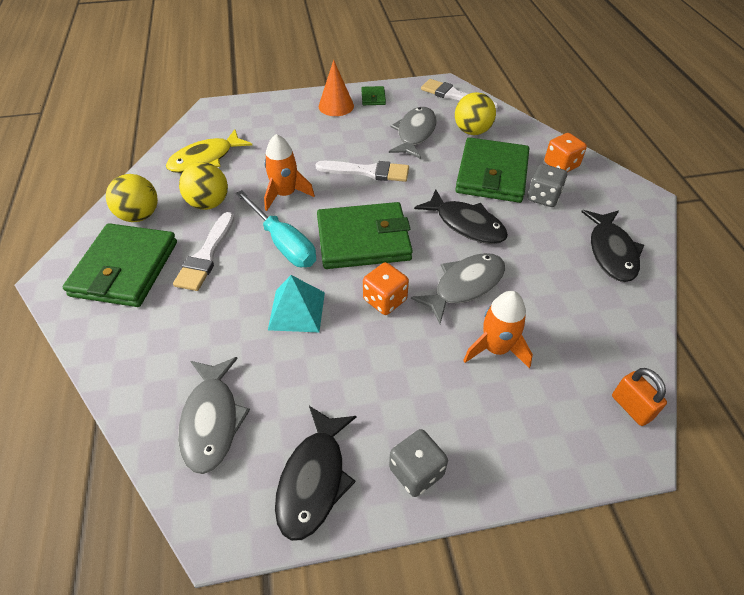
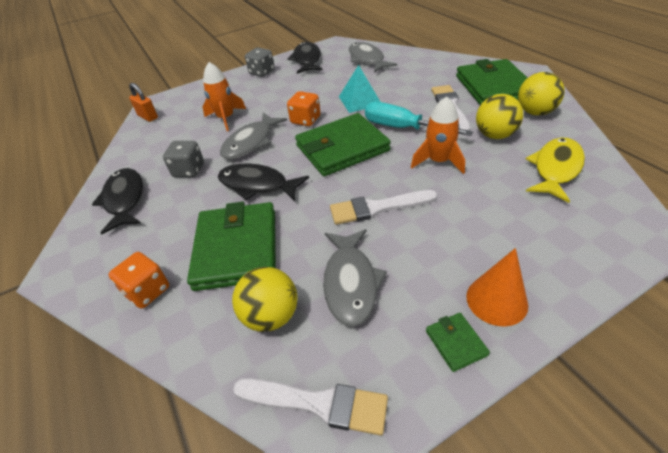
camera: 165 degrees right, 5 degrees down
grey dice [527,164,567,207] -> grey dice moved to [163,141,204,177]

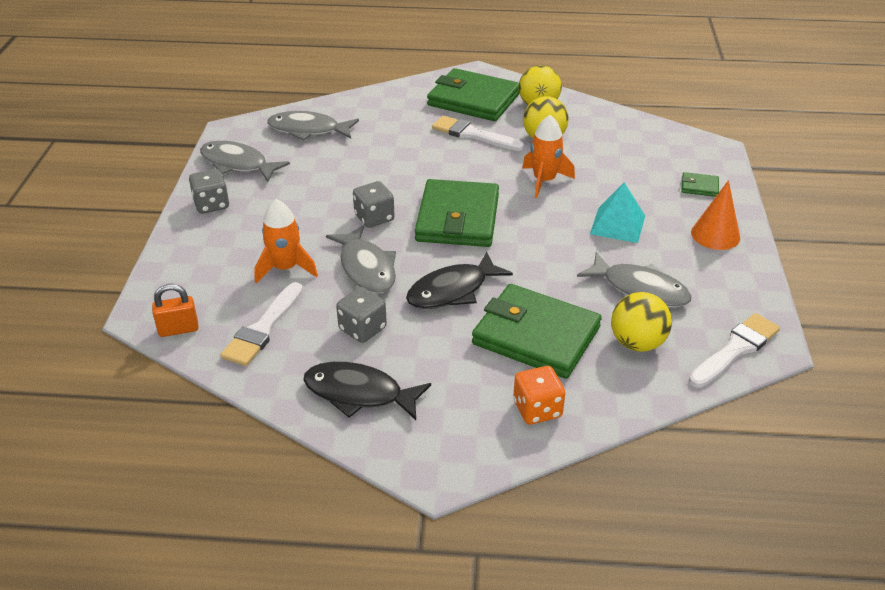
camera: 60 degrees left, 5 degrees down
orange dice [287,91,320,126] -> grey dice [353,181,395,228]
black fish [288,42,323,74] -> grey fish [200,141,290,182]
white brush [330,190,437,225] -> white brush moved to [220,282,303,366]
turquoise pyramid [339,65,380,113] -> turquoise pyramid moved to [590,182,645,243]
turquoise screwdriver [365,102,473,136] -> none
green wallet [426,313,490,372] -> green wallet moved to [682,172,719,197]
yellow fish [526,137,585,203] -> none

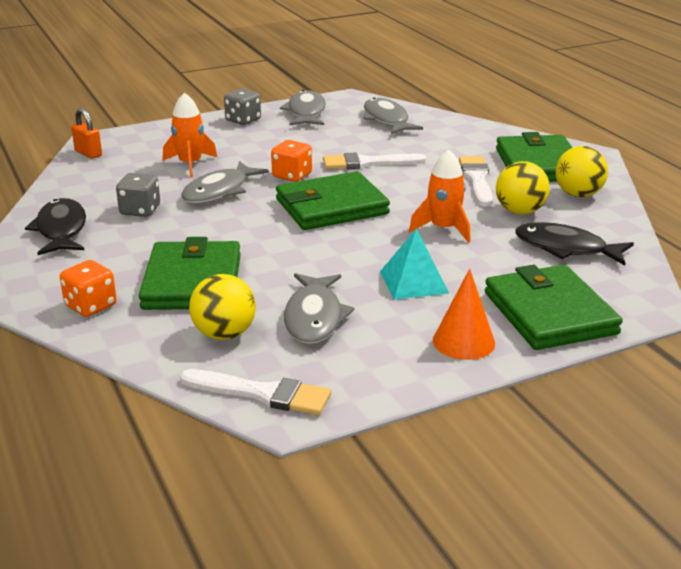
camera: 60 degrees right, 10 degrees down
white brush [220,282,303,366] -> white brush moved to [323,152,426,169]
grey dice [353,181,395,228] -> orange dice [271,140,312,182]
black fish [406,252,513,309] -> black fish moved to [515,222,634,265]
green wallet [682,172,719,197] -> green wallet [485,265,623,350], size x2.41

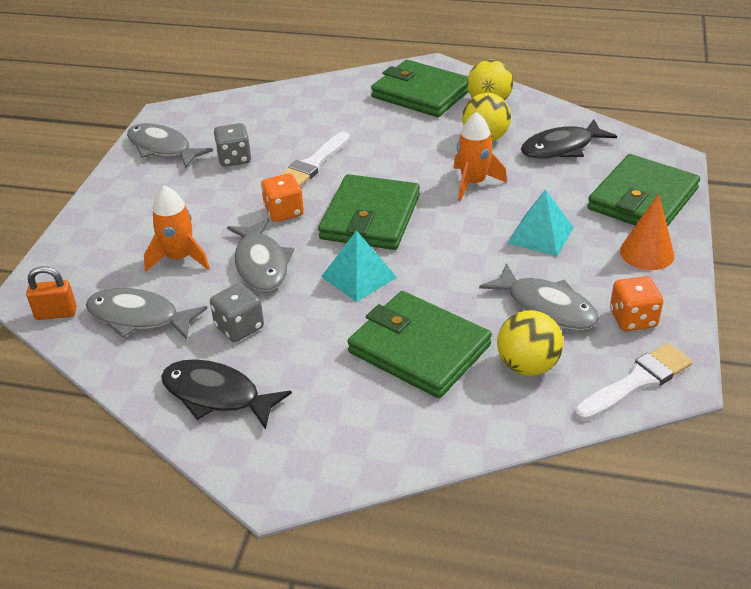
camera: 50 degrees left, 10 degrees up
orange dice [60,260,117,317] -> orange dice moved to [610,276,663,331]
grey dice [224,89,261,125] -> grey dice moved to [214,123,251,167]
grey fish [363,98,423,134] -> grey fish moved to [86,288,208,340]
white brush [459,156,493,206] -> none
green wallet [485,265,623,350] -> green wallet turned 75 degrees counterclockwise [587,154,700,227]
none -> turquoise pyramid [321,230,397,302]

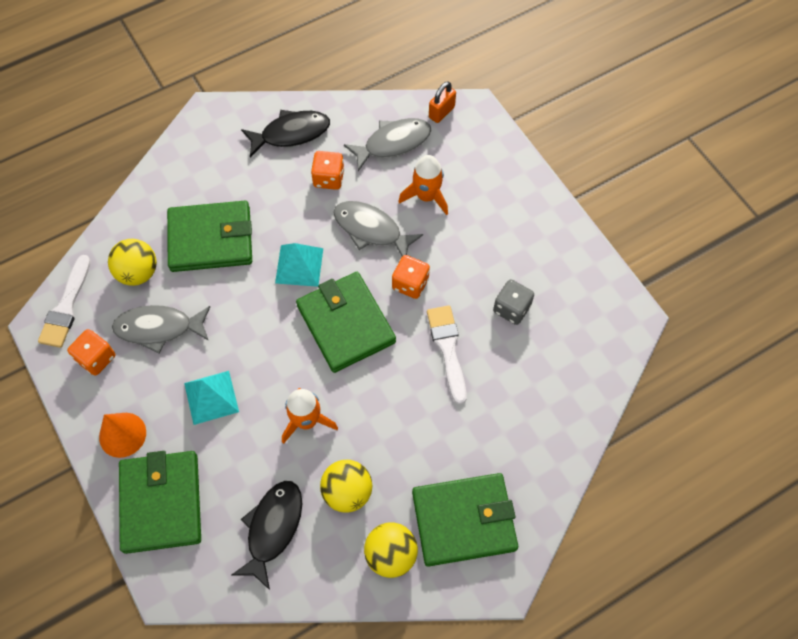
camera: 135 degrees right, 25 degrees up
grey fish [127,123,213,168] -> none
grey dice [210,283,264,342] -> orange dice [311,151,344,190]

